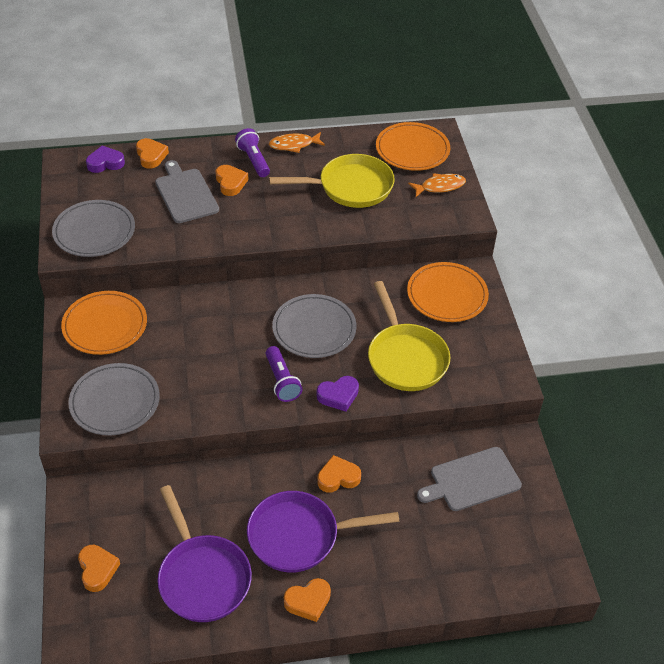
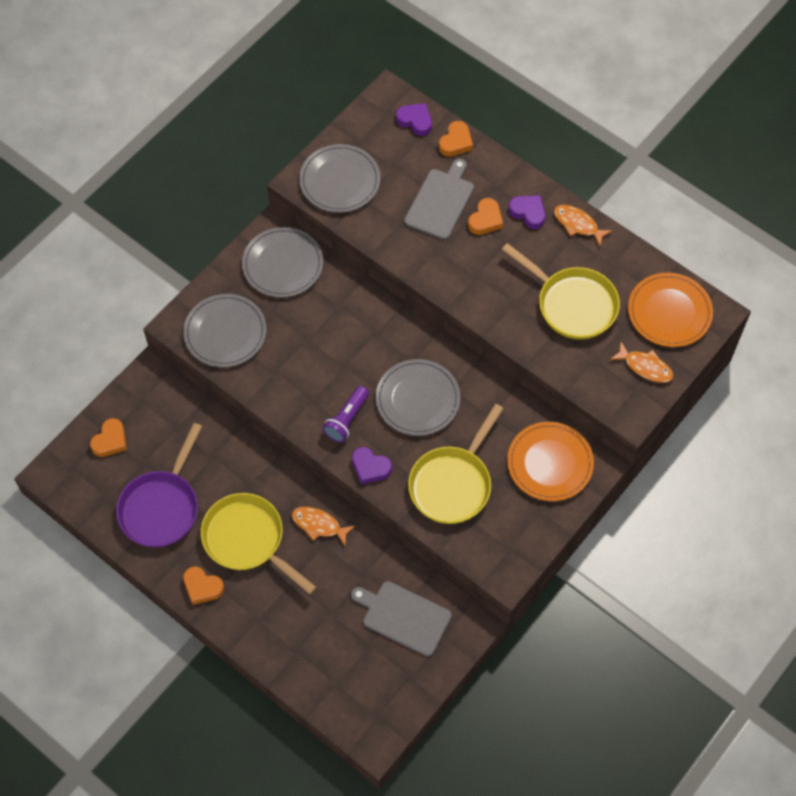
camera: 50 degrees right, 15 degrees up
orange plate [61,291,147,355] -> grey plate [242,227,323,298]
purple flashlight [235,128,270,177] -> purple heart [509,195,546,229]
purple pan [247,491,399,572] -> yellow pan [201,493,317,595]
orange heart [317,455,361,493] -> orange fish [292,507,355,545]

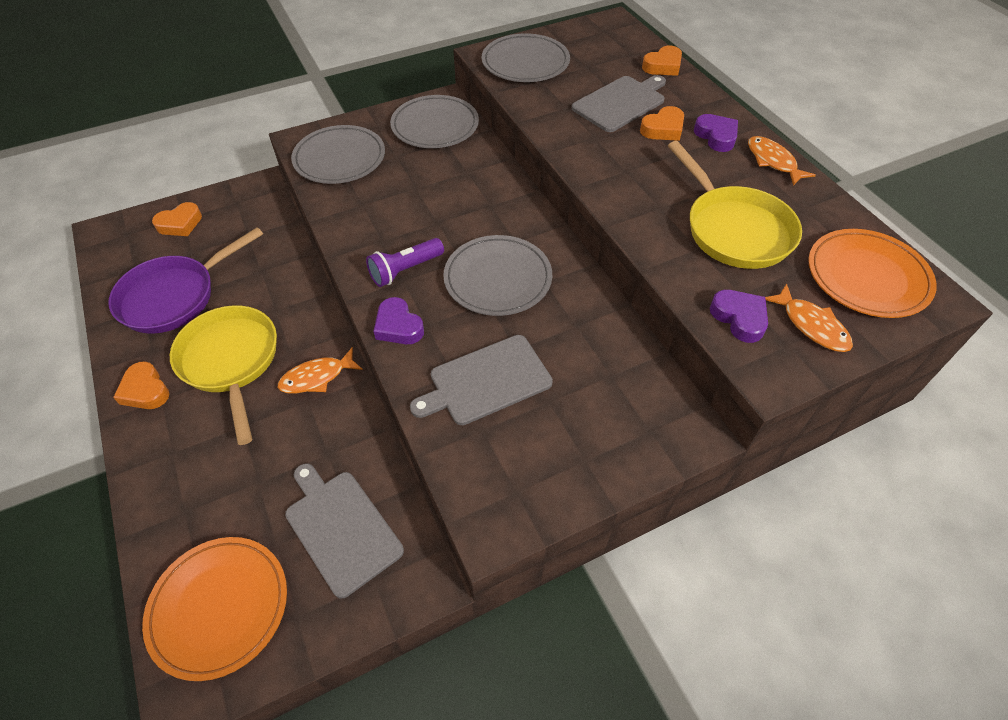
camera: 25 degrees right, 10 degrees down
orange fish [292,507,355,545] -> orange fish turned 75 degrees counterclockwise [278,347,363,393]
purple heart [396,103,432,136] -> purple heart moved to [710,290,768,343]
yellow pan [408,404,504,524] -> grey cutting board [410,335,553,425]
orange plate [507,422,594,501] -> orange plate moved to [142,537,287,681]

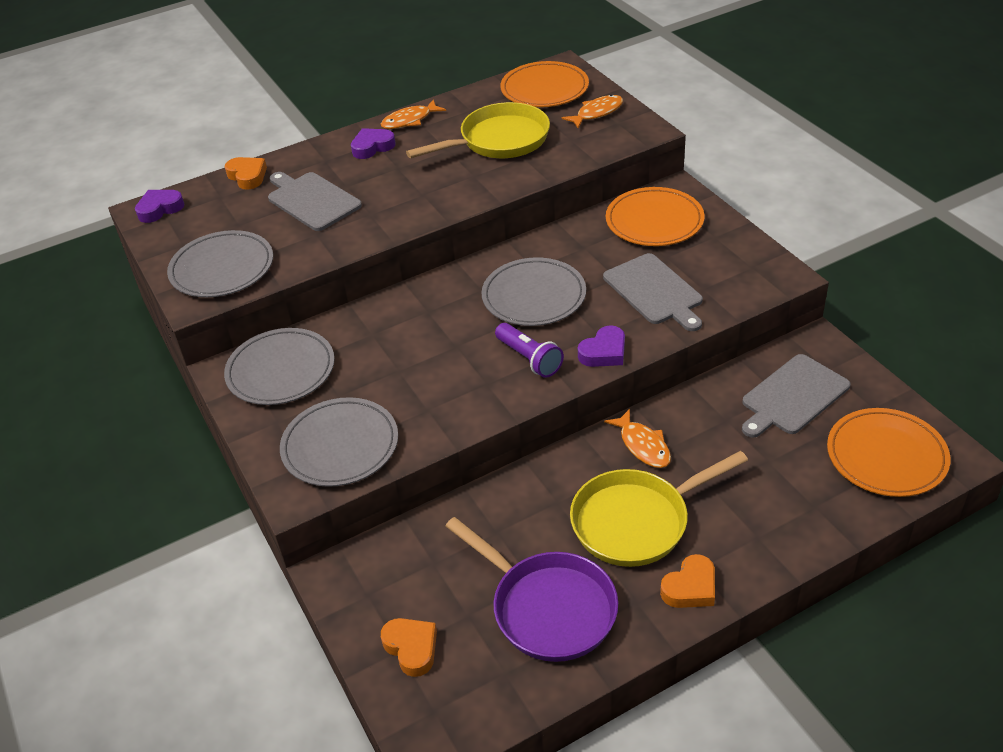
camera: 90 degrees left, 10 degrees down
orange heart [640,106,684,141] -> none
purple heart [710,290,768,343] -> purple heart moved to [135,190,184,223]
none -> orange plate [606,187,704,246]

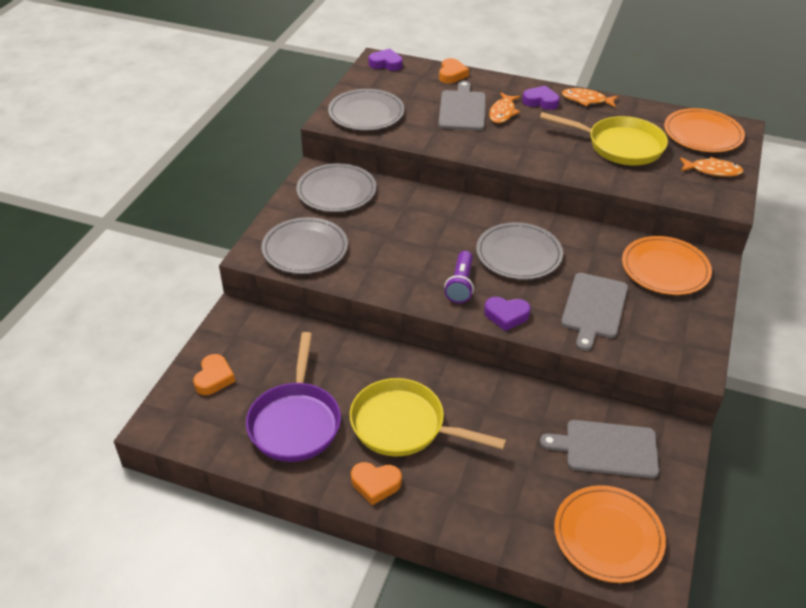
camera: 45 degrees right, 0 degrees up
orange fish [604,409,671,468] -> orange fish moved to [489,93,520,123]

